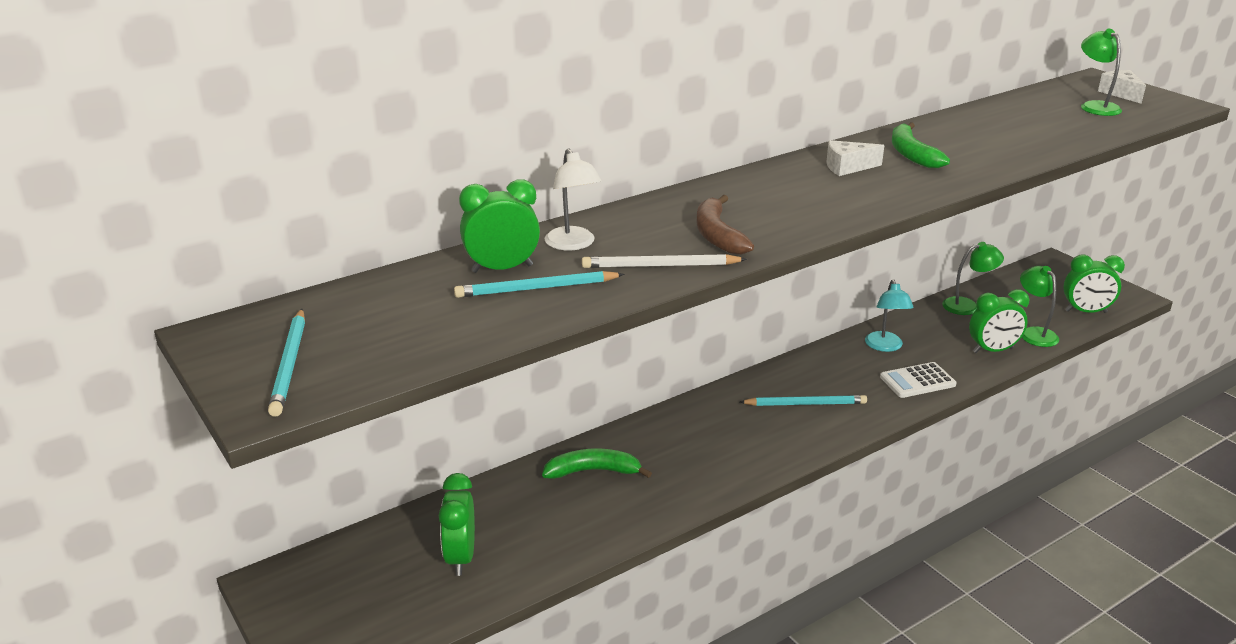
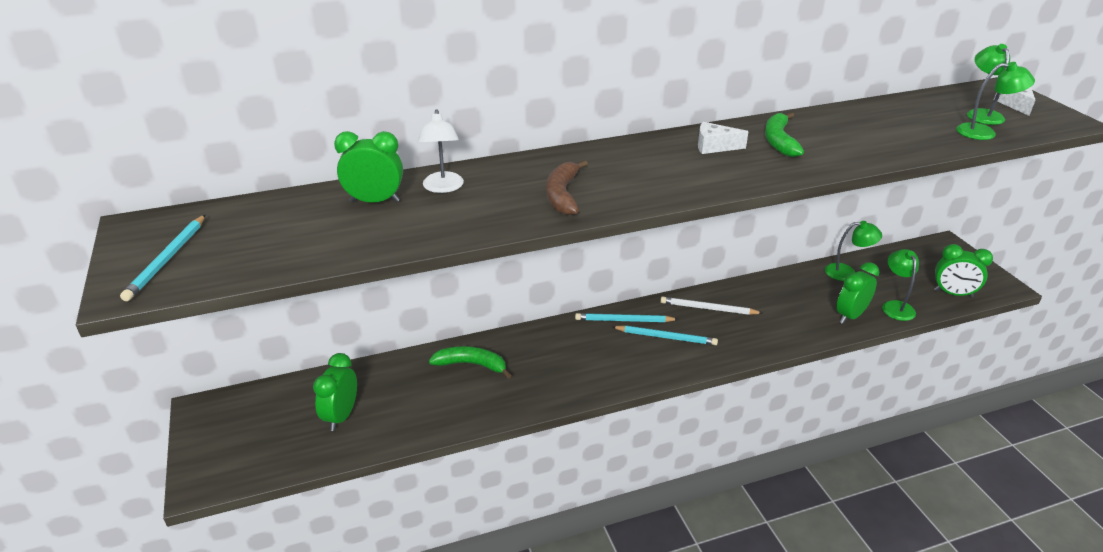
camera: 15 degrees right, 5 degrees up
turquoise pencil [454,271,625,298] -> turquoise pencil moved to [575,313,678,322]
white pencil [582,254,747,268] -> white pencil moved to [660,297,762,315]
turquoise lamp [865,279,914,352] -> none
white calculator [880,362,957,398] -> none
green clock [969,289,1029,353] -> green clock turned 135 degrees clockwise [836,262,879,324]
none -> green lamp [956,62,1035,140]

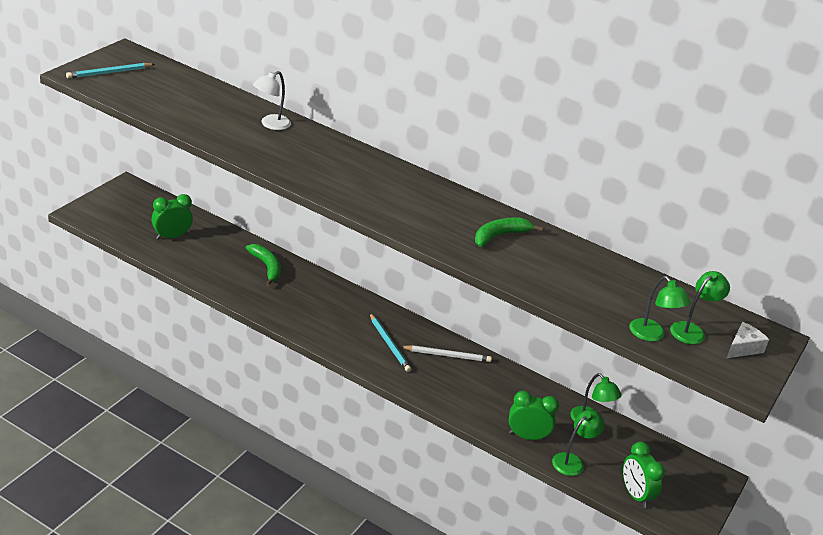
camera: 45 degrees right, 0 degrees up
green clock [334,131,403,203] -> none
brown banana [546,160,588,215] -> none
turquoise pencil [575,313,678,322] -> none
white pencil [660,297,762,315] -> white pencil turned 120 degrees clockwise [400,345,492,362]
white cheese [698,122,749,154] -> none

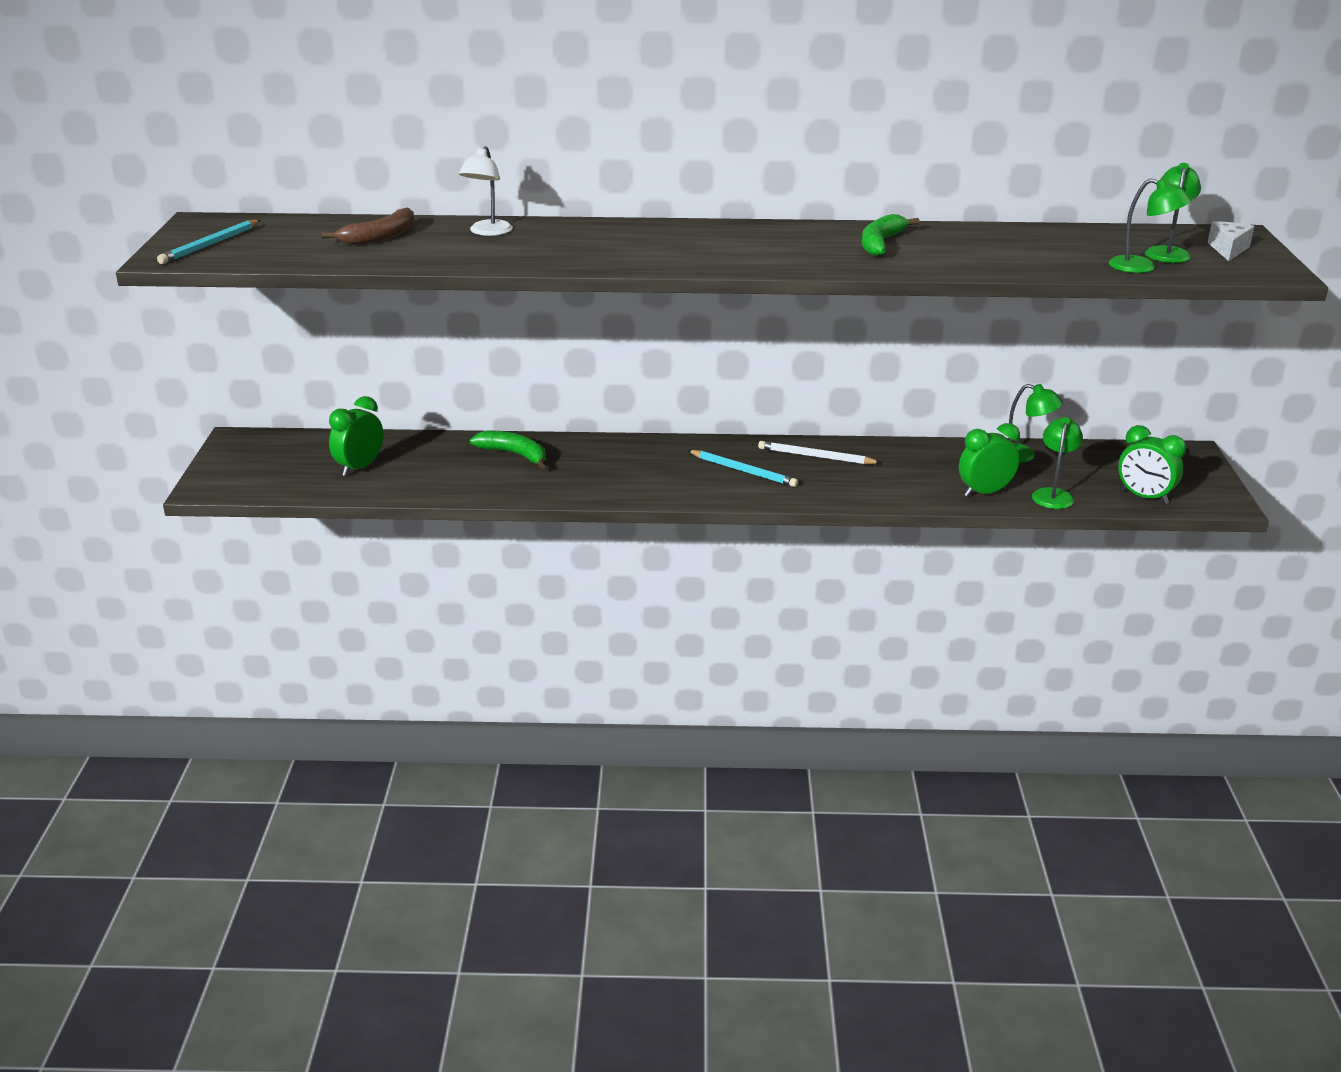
camera: 25 degrees left, 5 degrees down
white pencil [400,345,492,362] -> white pencil turned 135 degrees counterclockwise [758,441,881,464]
none -> brown banana [322,207,415,245]

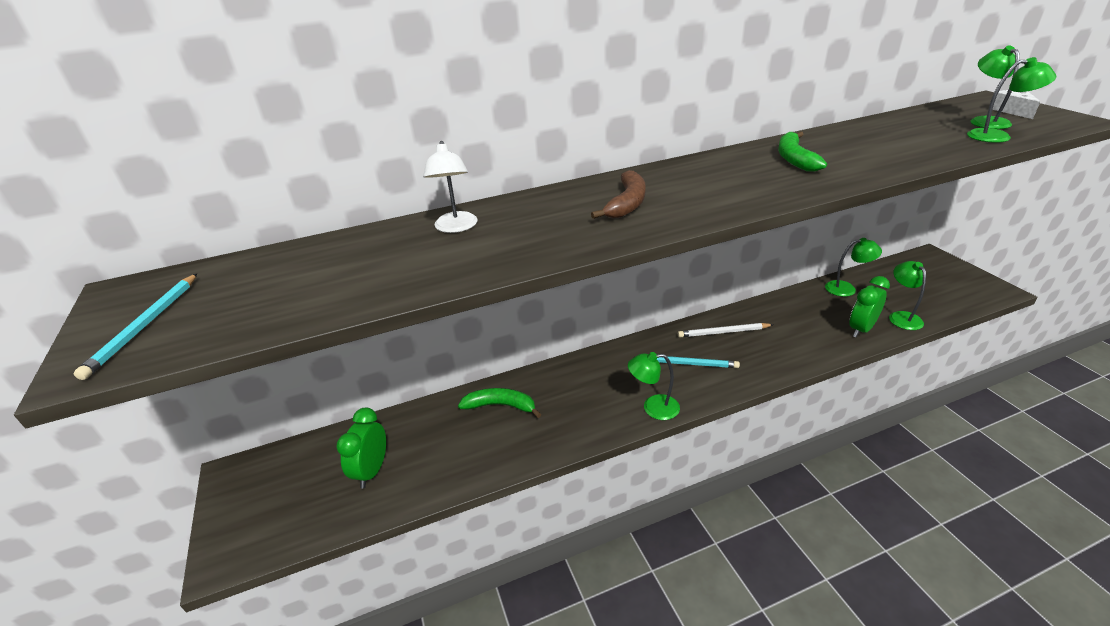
camera: 20 degrees left, 5 degrees up
brown banana [322,207,415,245] -> brown banana moved to [591,170,646,219]
green clock [1118,425,1186,504] -> none
none -> green lamp [628,352,680,420]

